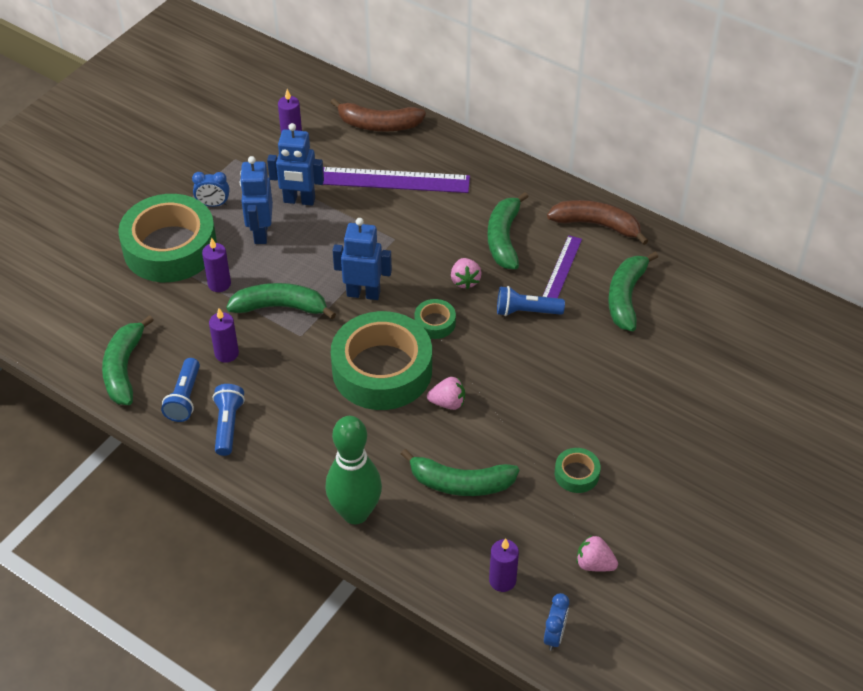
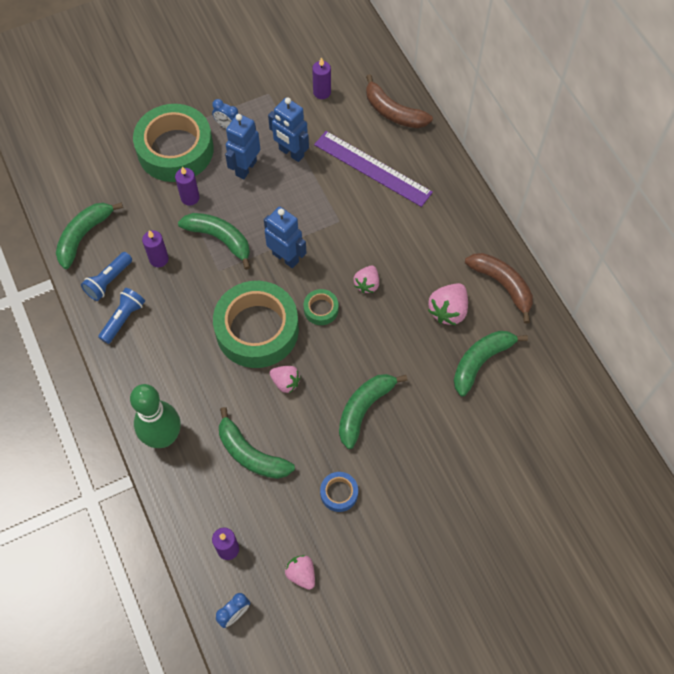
camera: 30 degrees right, 15 degrees up
green banana [488,192,529,269] -> green banana moved to [339,374,408,449]
blue flashlight [497,286,565,316] -> none
purple ruler [542,235,582,298] -> pink strawberry [428,283,468,325]
green tape [555,448,601,493] -> blue tape [320,472,358,512]

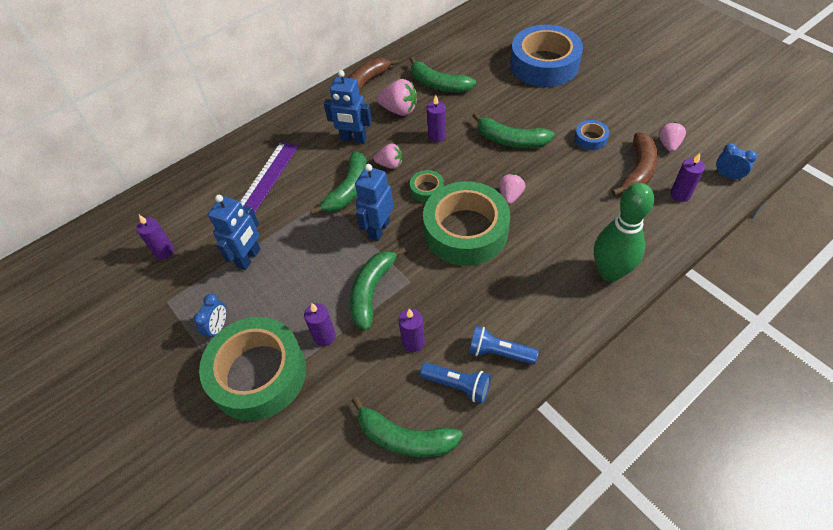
camera: 100 degrees left, 10 degrees down
green banana [219,407,295,479] -> green banana moved to [310,151,367,215]
blue robot [225,114,260,179] -> blue robot moved to [324,70,372,144]
pink strawberry [285,555,315,590] -> pink strawberry turned 150 degrees clockwise [659,122,686,152]
brown banana [366,74,433,128] -> brown banana moved to [612,132,658,196]
none -> purple candle [427,95,446,142]
none -> blue tape [510,25,583,87]

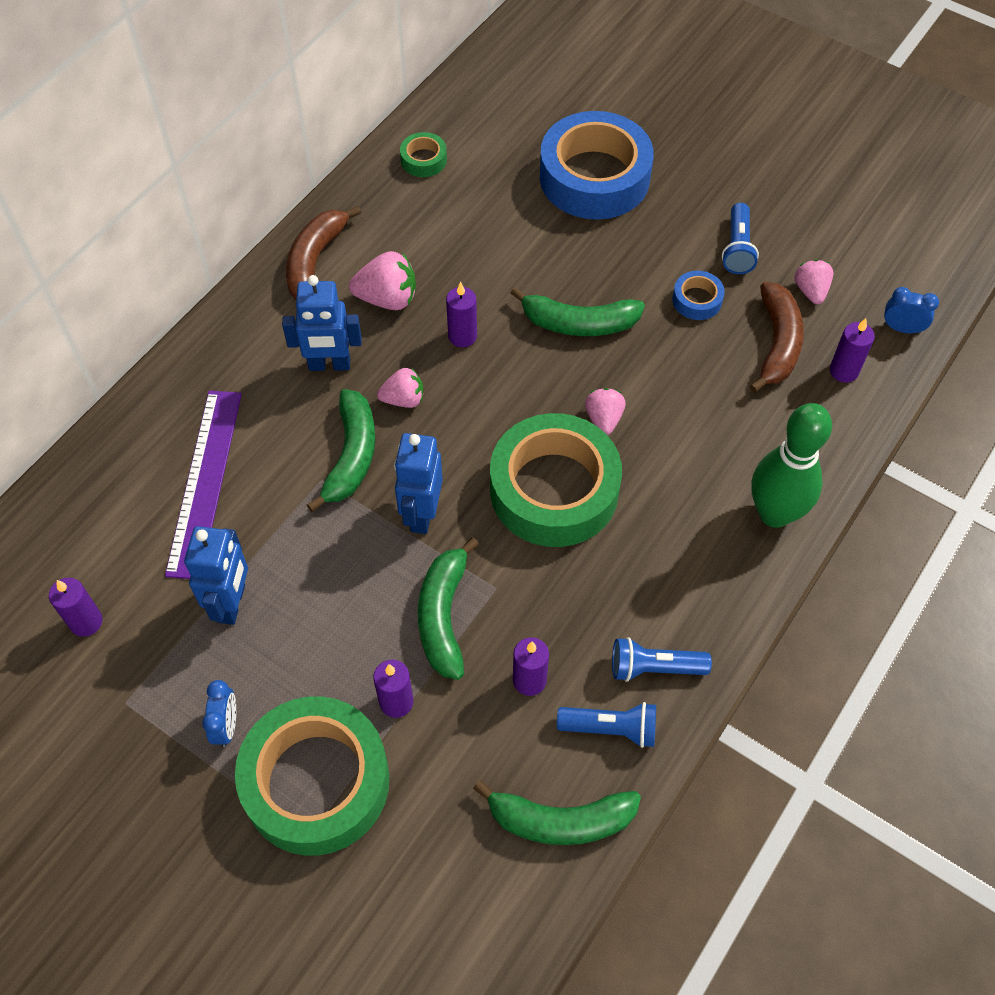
camera: 20 degrees left, 5 degrees up
green banana [409,57,476,92] -> none
green tape [410,170,444,203] -> green tape moved to [400,132,447,177]
none -> blue flashlight [722,203,759,274]

